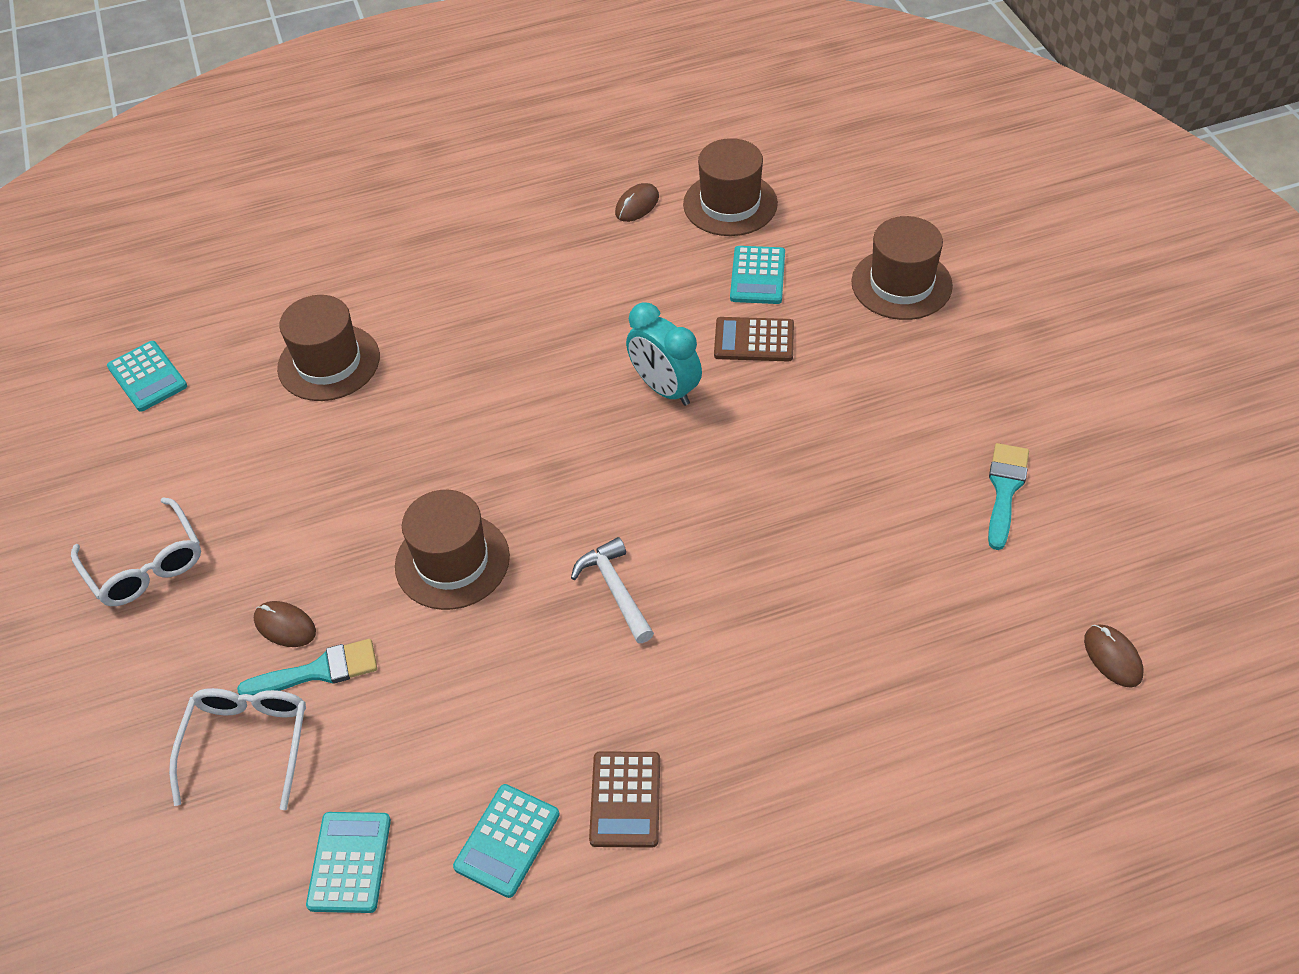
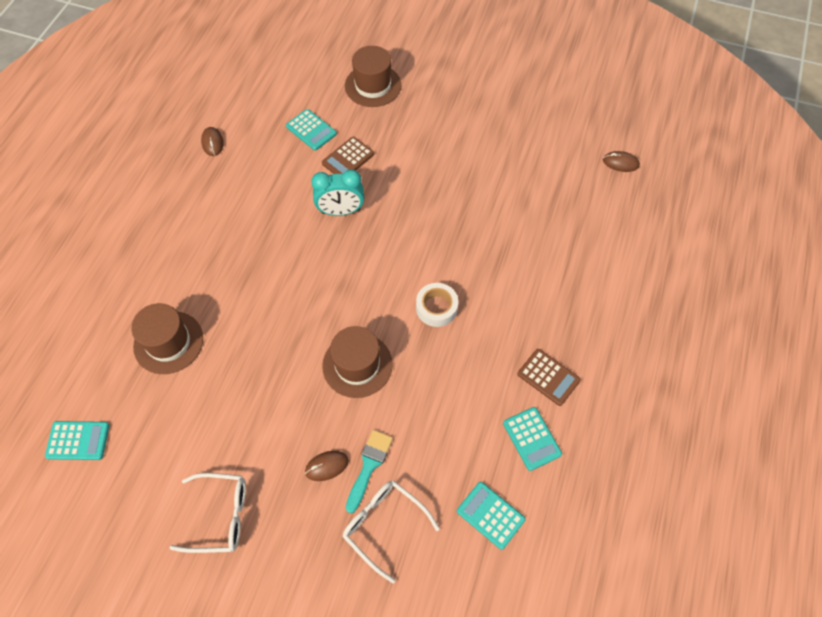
camera: 55 degrees left, 10 degrees up
white hammer [571,537,654,643] -> white tape [416,283,458,327]
brown hat [683,138,778,236] -> none
turquoise brush [988,443,1029,550] -> none

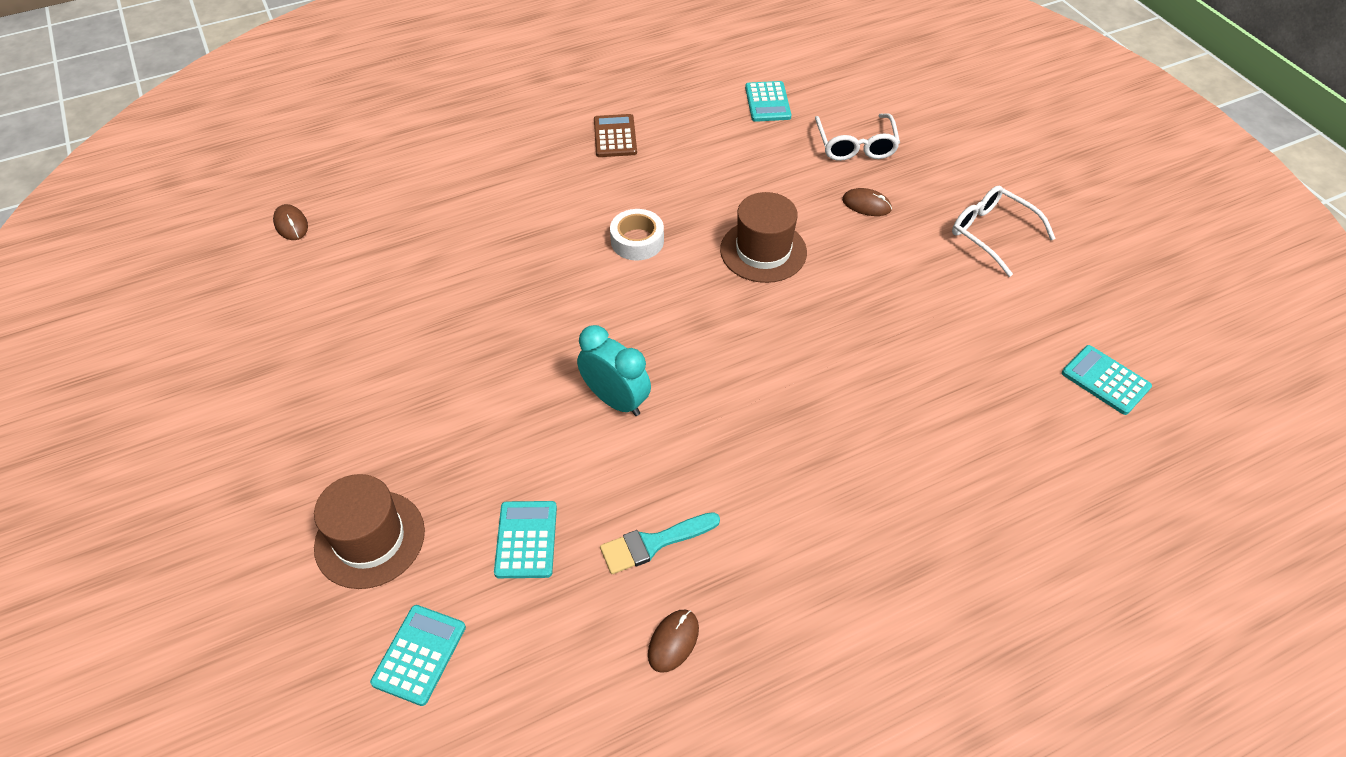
camera: 135 degrees left, 10 degrees down
brown hat [131,303,203,374] -> none
brown calculator [322,137,374,174] -> none
turquoise brush [346,430,393,513] -> turquoise brush moved to [600,512,720,574]
turquoise calculator [503,407,562,471] -> turquoise calculator moved to [370,605,466,706]

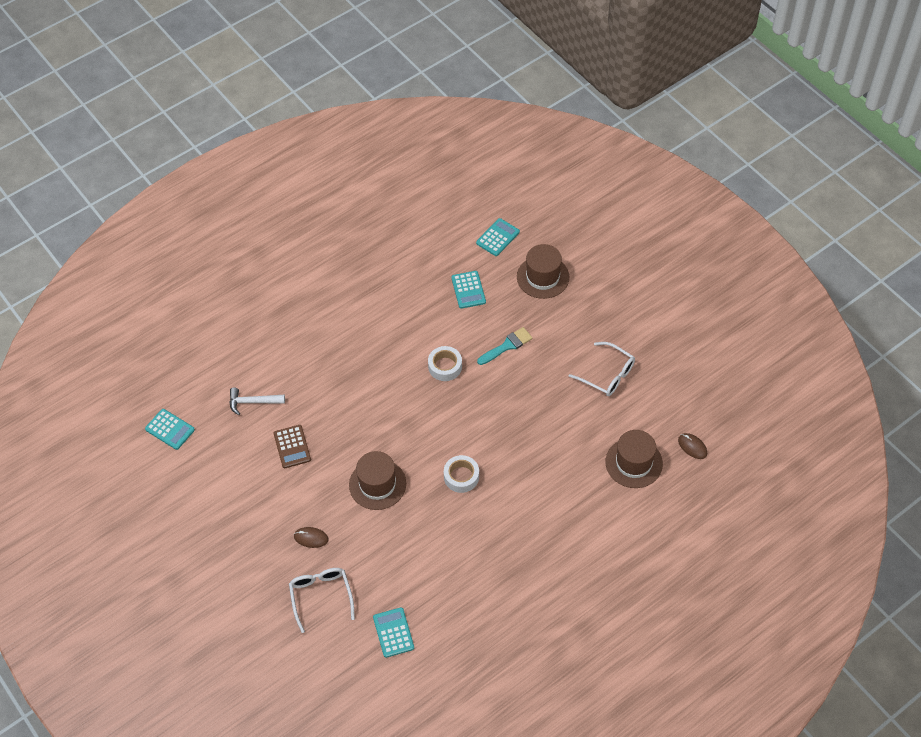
camera: 170 degrees right, 5 degrees up
turquoise calculator [370,605,466,706] -> turquoise calculator turned 150 degrees counterclockwise [476,218,520,256]
turquoise clock [577,325,651,416] -> white tape [428,346,462,381]
brown calculator [594,114,637,157] -> brown calculator moved to [273,425,311,468]
turquoise brush [600,512,720,574] -> turquoise brush moved to [477,327,533,365]
brown mouse [648,609,699,673] -> none
white glasses [952,186,1056,277] -> white glasses moved to [569,342,635,396]
none -> white hammer [230,388,285,415]
none -> brown hat [606,430,663,488]

